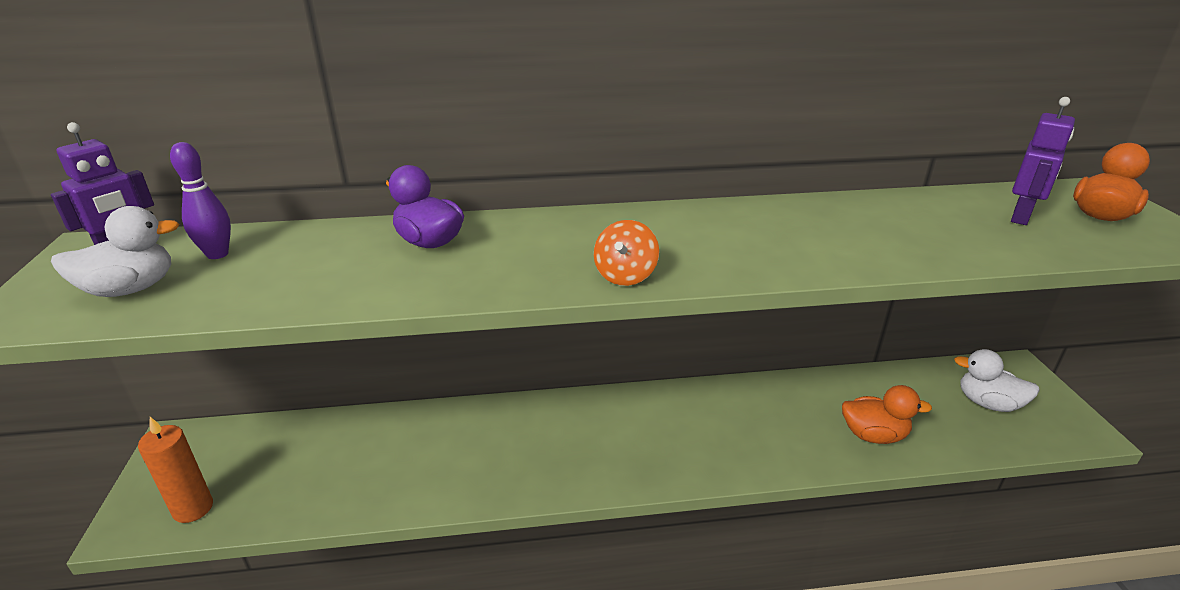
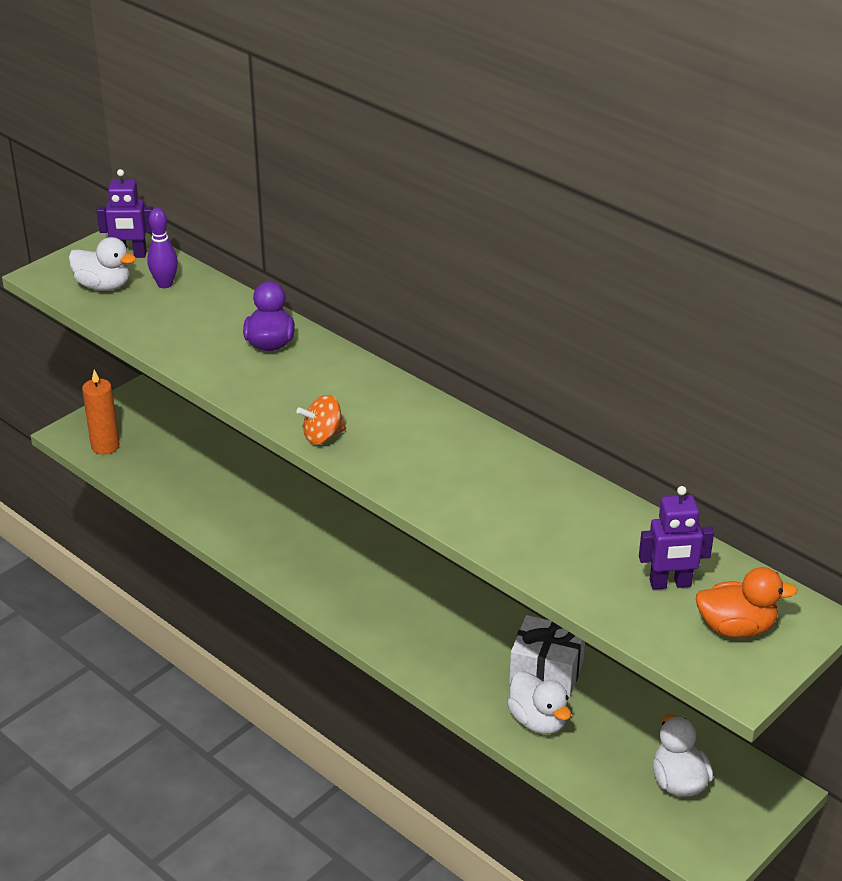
camera: 50 degrees right, 5 degrees up
orange duck [842,385,932,444] -> white duck [507,671,571,734]
none -> white gift [509,615,585,698]

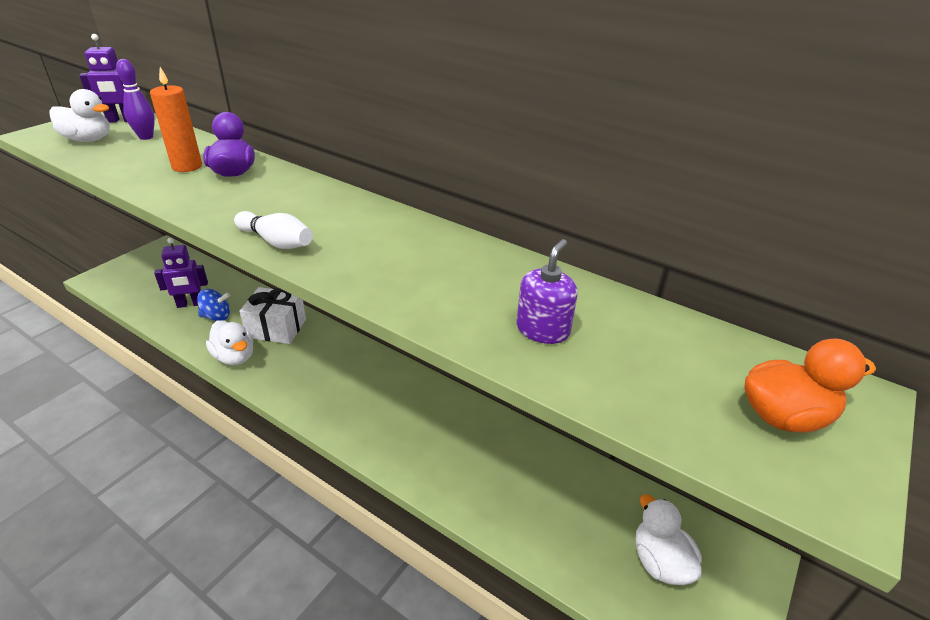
camera: 10 degrees left, 0 degrees up
orange candle [82,370,120,455] -> orange candle moved to [150,67,202,172]
orange spinning top [296,395,346,445] -> white bowling pin [234,211,313,249]
white duck [507,671,571,734] -> white duck moved to [206,320,253,365]
white gift [509,615,585,698] -> white gift moved to [239,287,306,344]
purple robot [639,486,714,590] -> purple robot moved to [154,238,208,308]
none -> blue spinning top [197,289,230,321]
none -> purple soap dispenser [517,239,578,344]

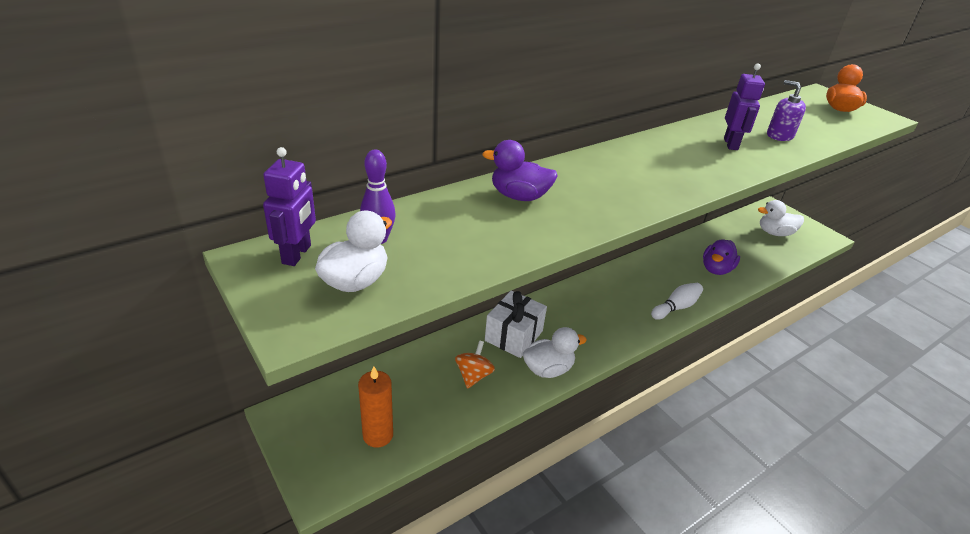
camera: 70 degrees left, 0 degrees up
orange candle [150,67,202,172] -> orange candle moved to [358,366,393,448]
purple robot [154,238,208,308] -> purple robot moved to [724,64,765,150]
blue spinning top [197,289,230,321] -> orange spinning top [455,340,495,389]
white bowling pin [234,211,313,249] -> white bowling pin moved to [651,283,703,320]
none -> purple duck [703,239,740,275]

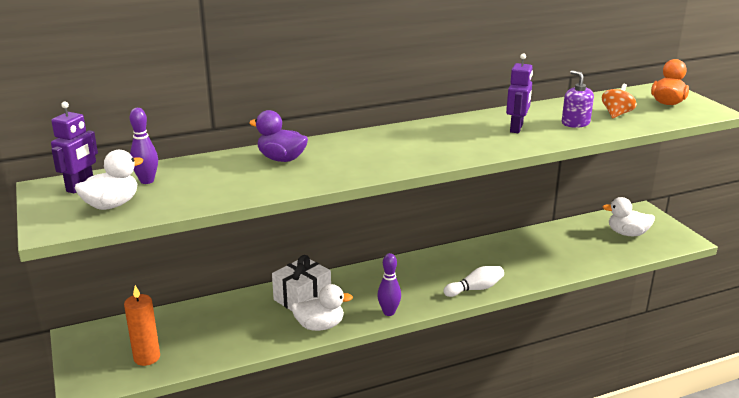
camera: 15 degrees right, 10 degrees down
orange spinning top [455,340,495,389] -> orange spinning top moved to [602,84,637,118]
purple duck [703,239,740,275] -> none
none -> purple bowling pin [377,253,401,316]

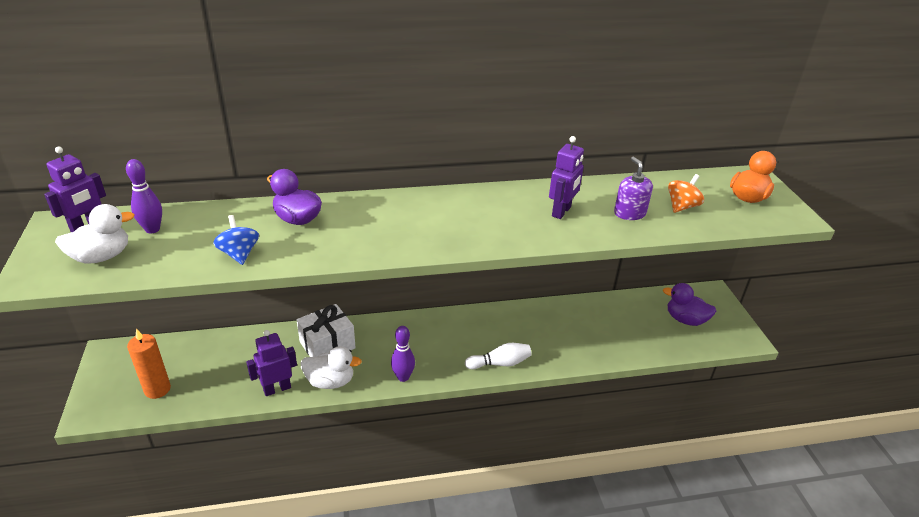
camera: 10 degrees right, 10 degrees up
white duck [603,197,655,236] -> purple duck [663,283,716,326]
none -> blue spinning top [213,215,259,265]
none -> purple robot [246,330,297,396]

